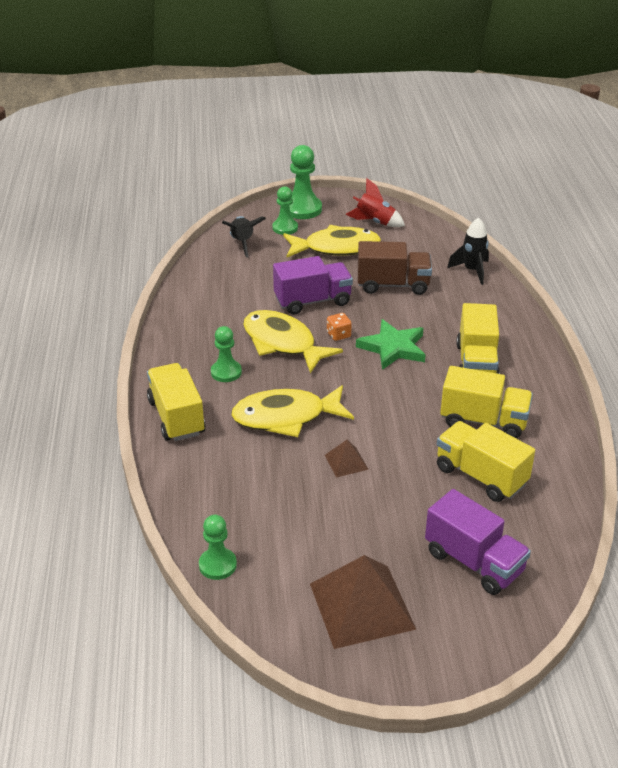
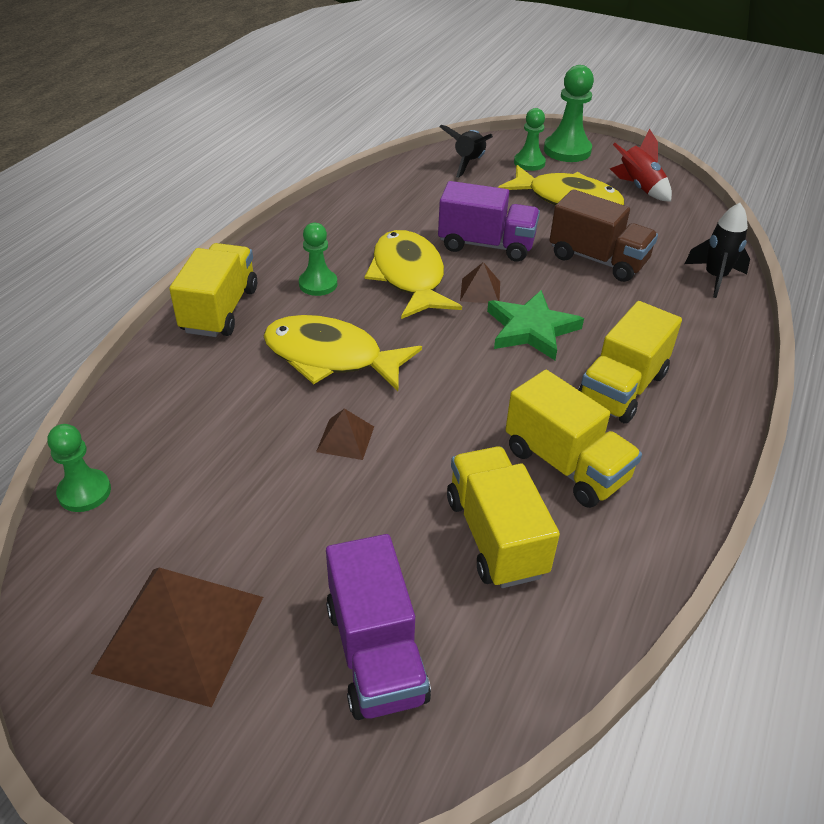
camera: 30 degrees right, 5 degrees up
orange dice [327,313,352,341] -> brown pyramid [460,262,500,303]

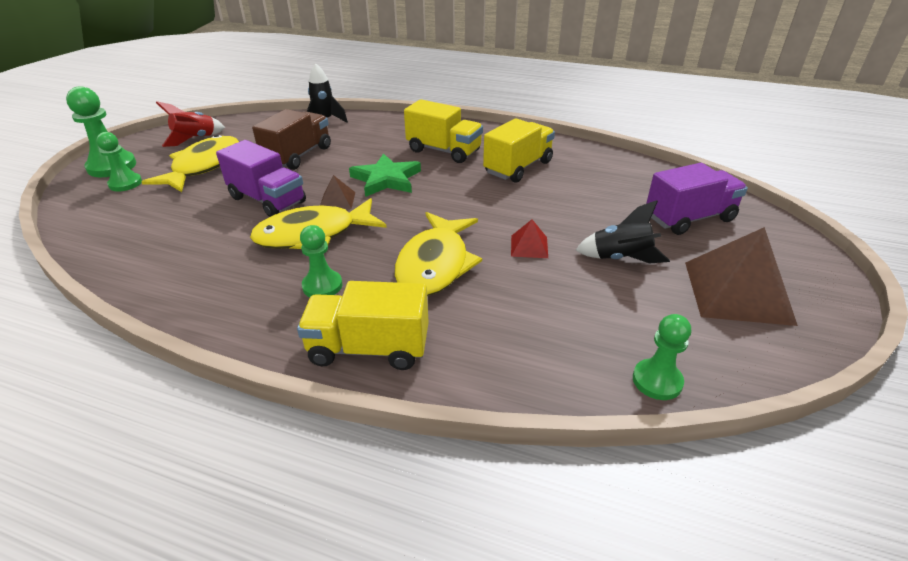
camera: 95 degrees left, 5 degrees down
brown pyramid [316,409,374,460] -> red pyramid [511,220,548,258]
purple truck [438,181,540,262] -> purple truck turned 120 degrees clockwise [216,140,306,217]
black rocket [439,125,493,178] -> black rocket moved to [576,200,670,264]
yellow truck [447,447,560,588] -> none

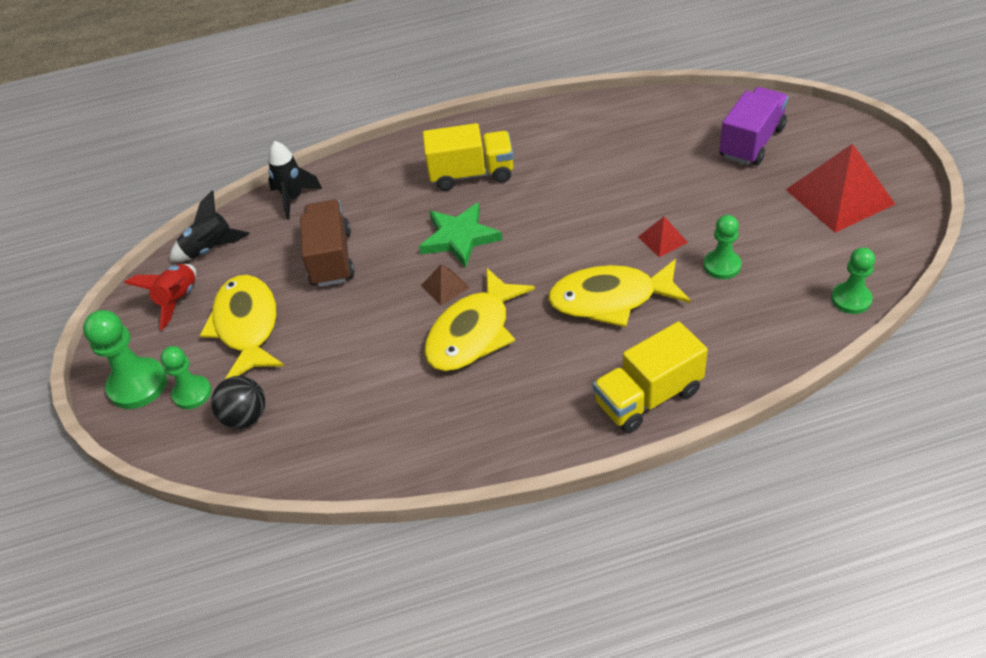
camera: 30 degrees left, 10 degrees up
purple truck [216,140,306,217] -> none
green pawn [300,225,342,297] -> green pawn moved to [704,215,742,279]
yellow fish [394,212,482,296] -> yellow fish turned 105 degrees clockwise [548,259,691,327]
yellow truck [483,118,555,183] -> none
black rocket [576,200,670,264] -> black rocket moved to [169,190,250,262]
brown pyramid [685,227,798,326] -> red pyramid [786,143,895,233]
none -> black ball [211,376,265,428]

